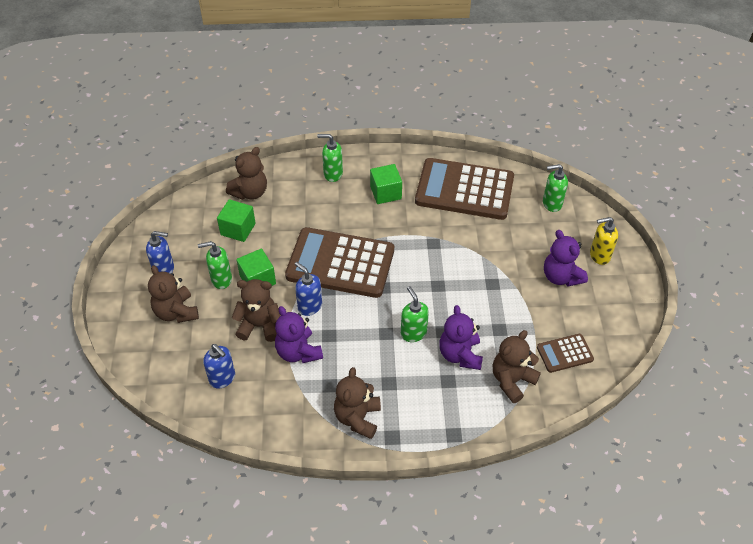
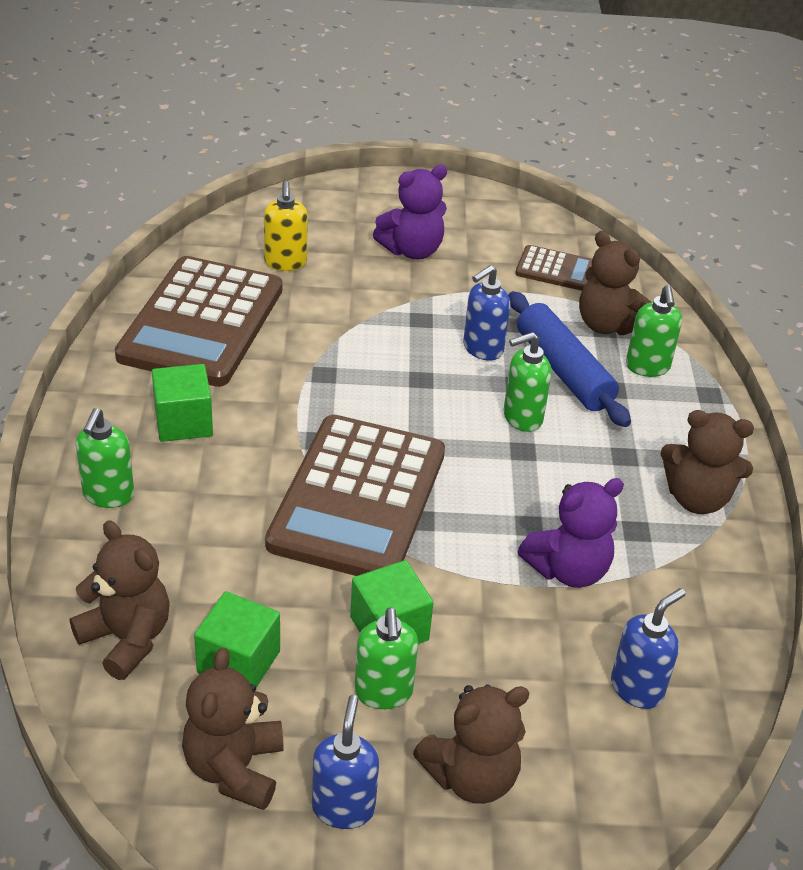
camera: 90 degrees left, 10 degrees down
brown teddy bear [232,279,281,342] -> brown teddy bear moved to [182,648,284,810]
blue soap dispenser [295,262,322,316] -> blue soap dispenser moved to [463,265,510,361]
purple teddy bear [439,305,483,370] -> blue rolling pin [508,291,631,427]
brown calculator [537,334,594,373] -> brown calculator turned 60 degrees counterclockwise [515,245,592,291]
green soap dispenser [543,164,568,212] -> green soap dispenser moved to [626,285,682,377]
yellow soap dispenser [590,217,618,265] -> yellow soap dispenser moved to [264,181,308,271]

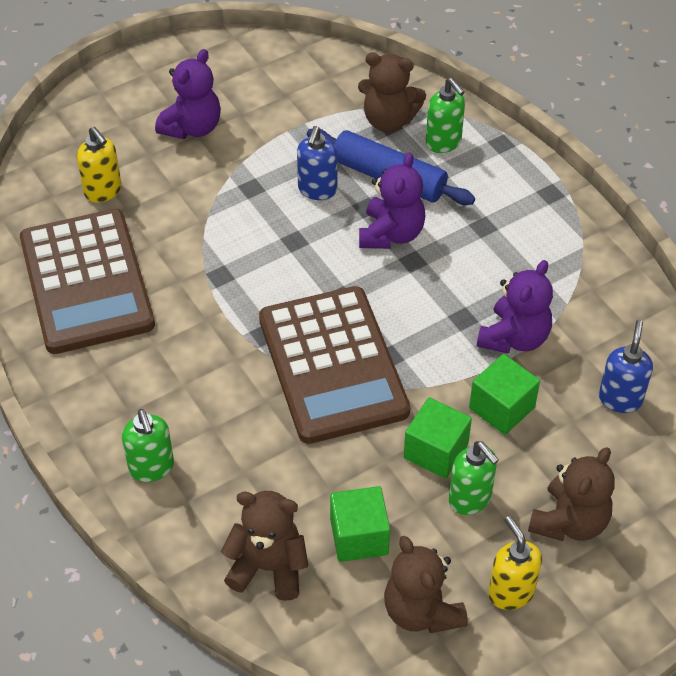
camera: 30 degrees left, 10 degrees up
green cube [152,364,213,442] -> green cube moved to [469,354,540,435]
blue soap dispenser [312,695,379,829] -> yellow soap dispenser [488,516,542,610]
green soap dispenser [504,332,551,432] -> purple teddy bear [359,152,425,249]
brown calculator [515,245,592,291] -> none
brown teddy bear [661,410,754,514] -> none

